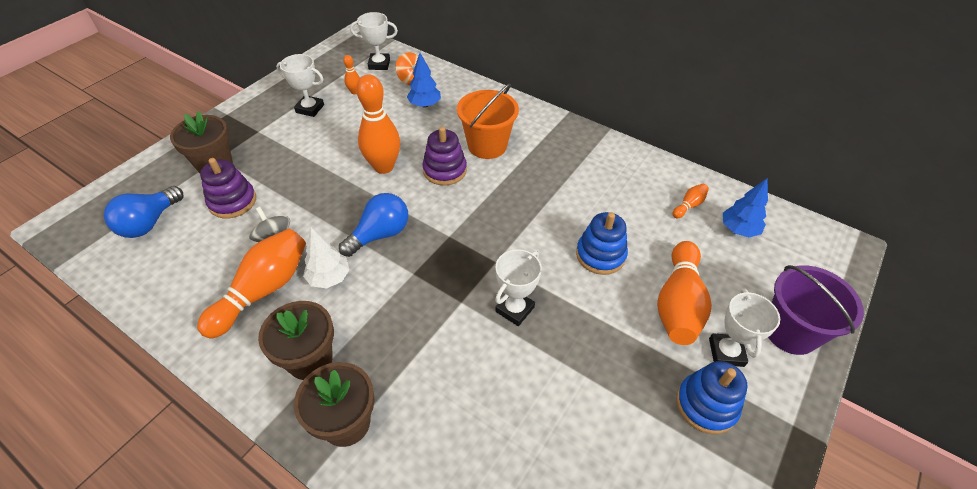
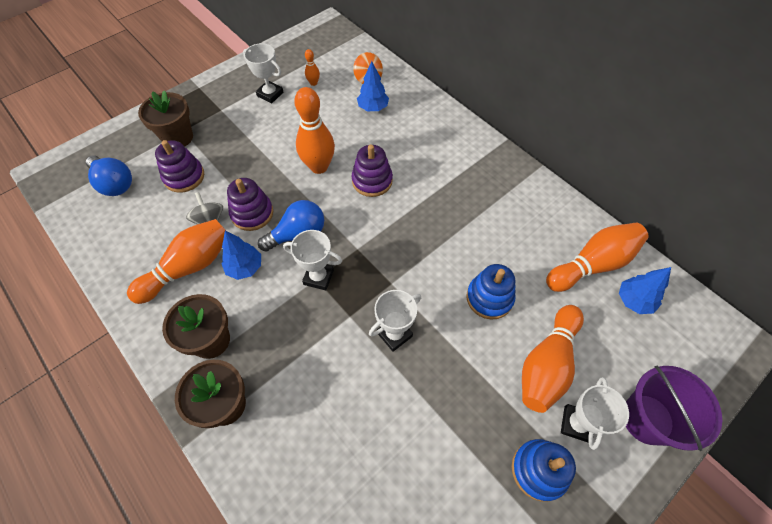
camera: 15 degrees right, 10 degrees up
blue light bulb [104,186,183,238] -> blue light bulb turned 90 degrees counterclockwise [86,156,132,196]
white tree [303,227,350,288] -> blue tree [221,231,261,280]
white trophy [350,12,398,70] -> white trophy moved to [283,230,342,291]
orange bucket [457,84,519,159] -> none
orange bowling pin [673,184,709,218] -> orange bowling pin [546,223,648,292], size x2.24
none -> purple stacking toy [227,178,273,231]

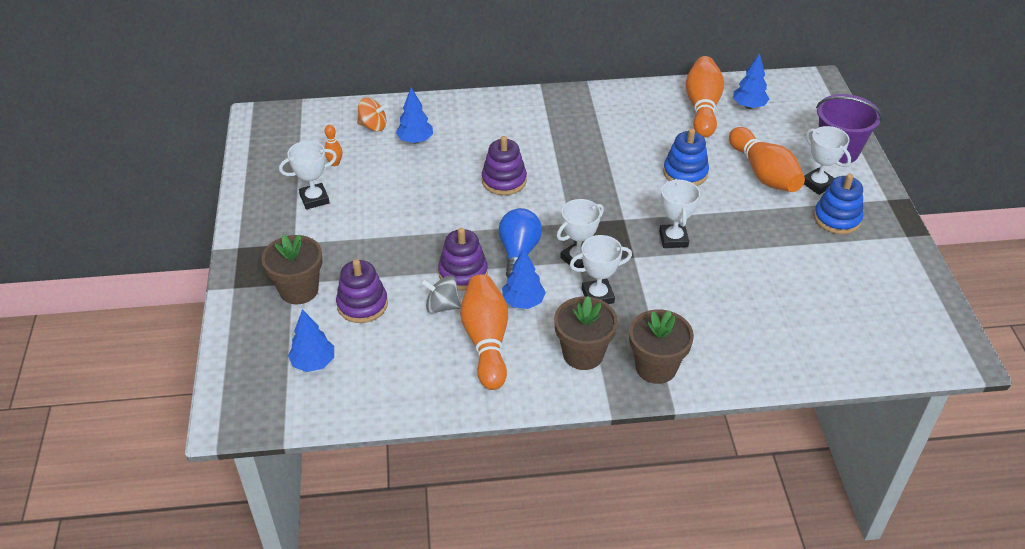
camera: 55 degrees left, 15 degrees down
blue light bulb [86,156,132,196] -> blue tree [288,309,334,372]
orange bowling pin [294,87,335,174] -> none
none -> white trophy [570,235,632,304]

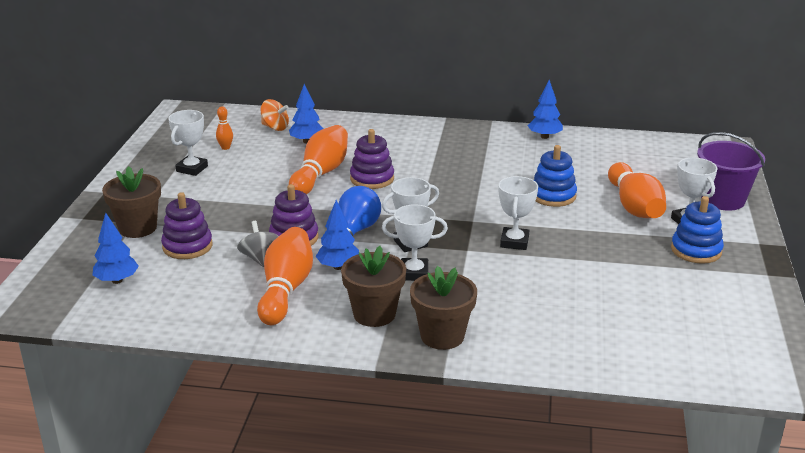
camera: 15 degrees right, 15 degrees down
white trophy [279,141,337,209] -> white trophy turned 60 degrees counterclockwise [168,110,208,176]
grey spinning top [421,276,461,313] -> grey spinning top turned 45 degrees clockwise [237,221,278,267]
orange bowling pin [686,56,724,138] -> orange bowling pin moved to [289,125,348,194]
blue tree [733,53,769,109] -> blue tree moved to [528,80,563,139]

